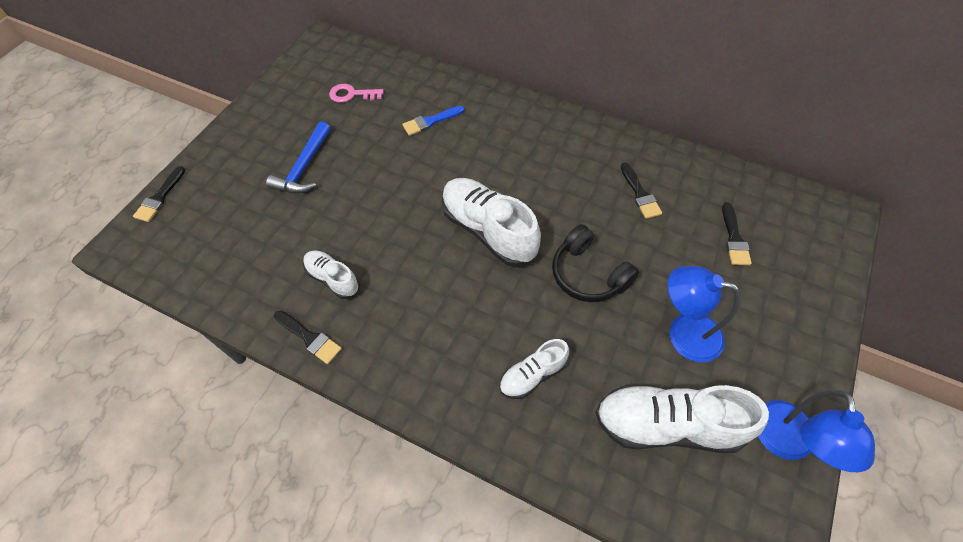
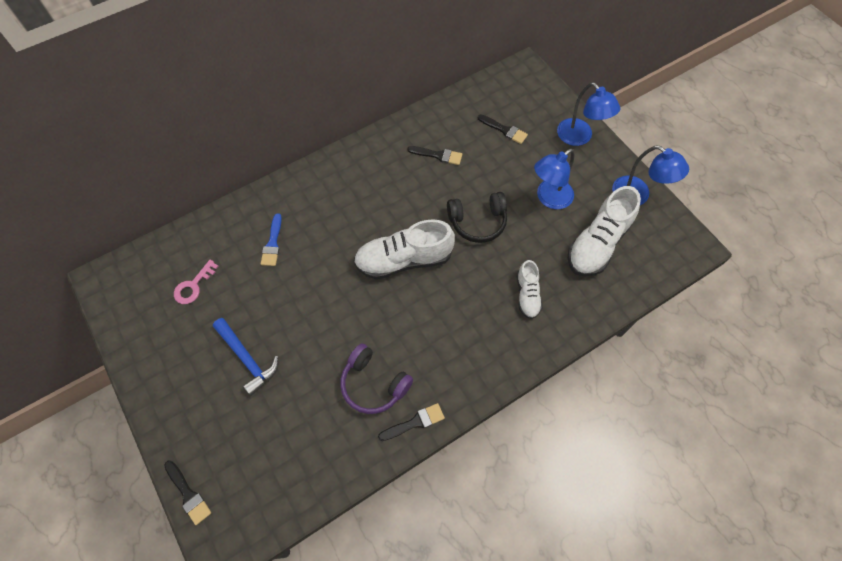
camera: 60 degrees left, 5 degrees up
white shoe [303,250,360,299] -> purple headphones [340,344,413,414]
none -> blue lamp [557,82,620,146]

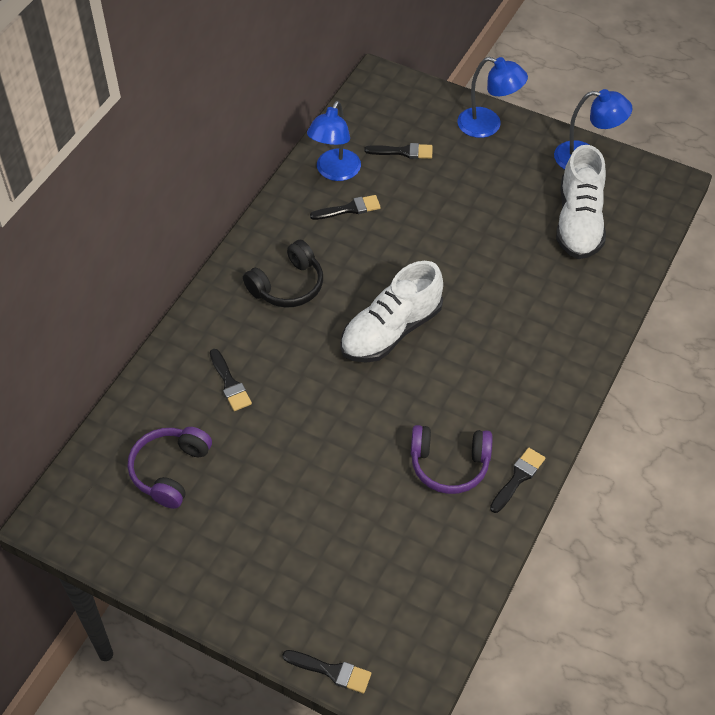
camera: 30 degrees left, 10 degrees down
pink key [174,260,218,304] -> purple headphones [127,427,212,509]
blue hammer [213,318,278,396] -> none
blue brush [261,213,282,266] -> black brush [210,349,252,411]
black headphones [447,192,507,243] -> black headphones moved to [243,240,323,308]
white shoe [517,260,542,319] -> none
blue lamp [534,149,574,209] -> blue lamp moved to [307,101,361,181]

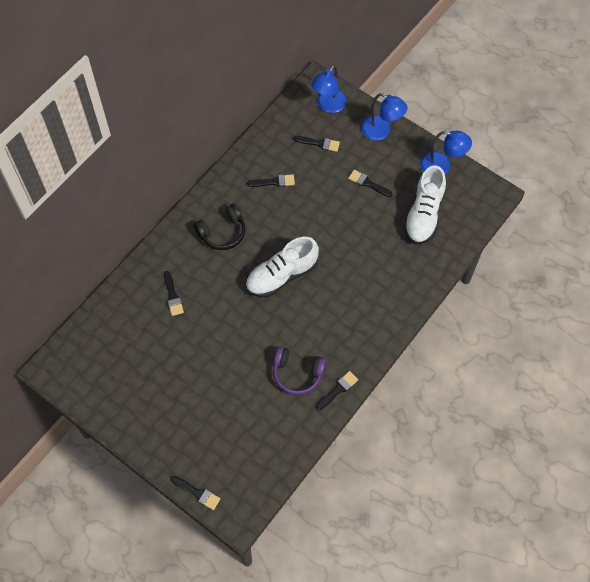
camera: 10 degrees right, 10 degrees up
purple headphones [127,427,212,509] -> none
blue lamp [307,101,361,181] -> blue lamp moved to [311,65,347,113]
none -> black brush [348,170,392,197]

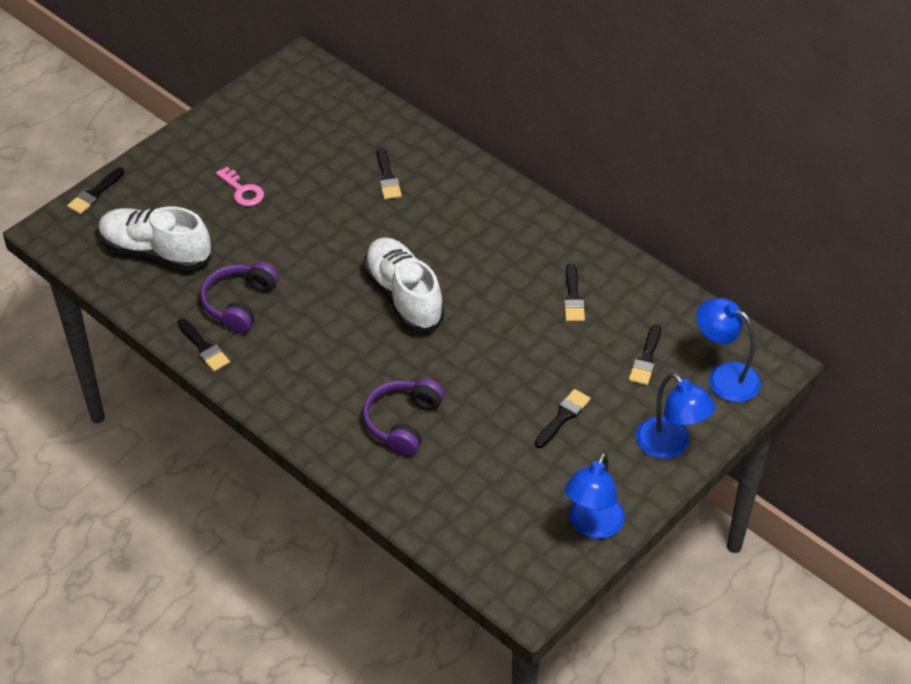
camera: 95 degrees right, 15 degrees down
black brush [164,271,184,316] -> black brush turned 90 degrees counterclockwise [377,148,402,199]
black headphones [194,204,246,250] -> none
blue lamp [361,93,408,140] -> blue lamp turned 75 degrees counterclockwise [636,373,715,459]
white shoe [404,165,446,245] -> white shoe moved to [98,206,211,271]
none -> pink key [216,167,264,206]
none -> purple headphones [363,378,444,456]

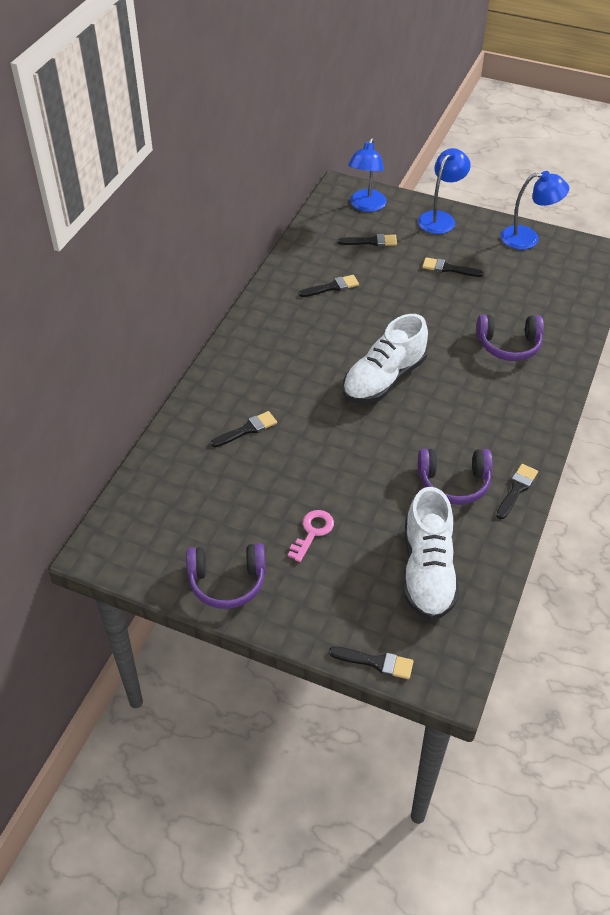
camera: 110 degrees left, 0 degrees up
none -> purple headphones [186,543,266,609]

